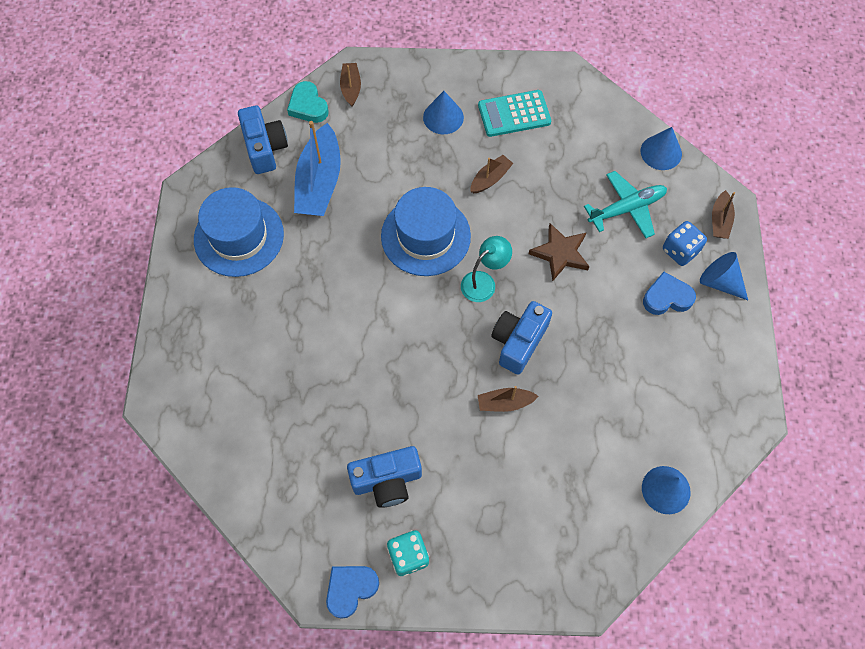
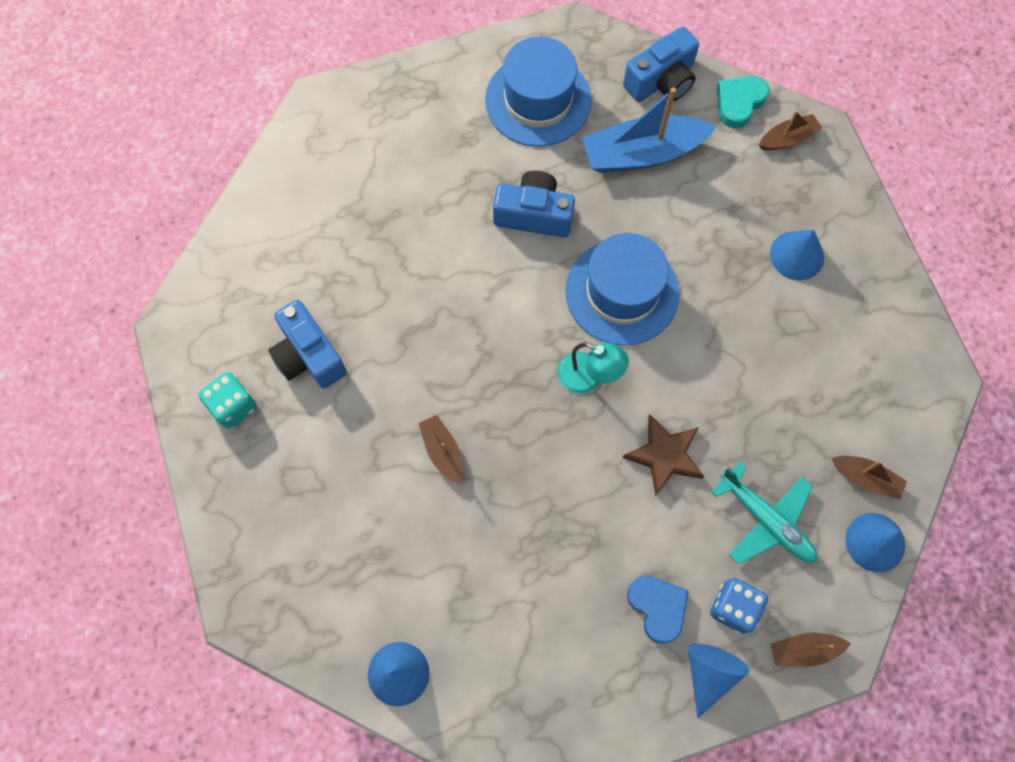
camera: 70 degrees right, 5 degrees up
blue heart [326,566,379,619] -> none
brown boat [470,155,513,193] -> brown boat moved to [832,456,907,500]
turquoise calculator [478,90,551,137] -> none
blue camera [491,301,552,375] -> blue camera moved to [493,171,575,237]

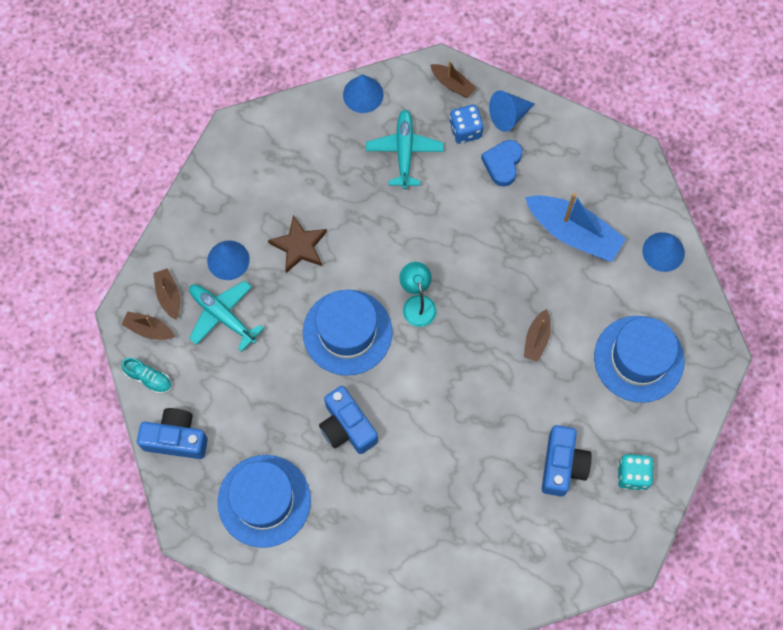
camera: 135 degrees left, 0 degrees up
blue boat [582,87,717,173] -> blue boat moved to [525,193,626,262]
brown star [623,415,704,496] -> brown star moved to [268,215,327,273]
turquoise heart [717,76,769,129] -> turquoise shoe [121,358,172,394]
brown boat [832,456,907,500] -> brown boat moved to [153,268,180,320]
none -> turquoise plane [189,280,264,351]
none -> blue hat [594,316,685,403]

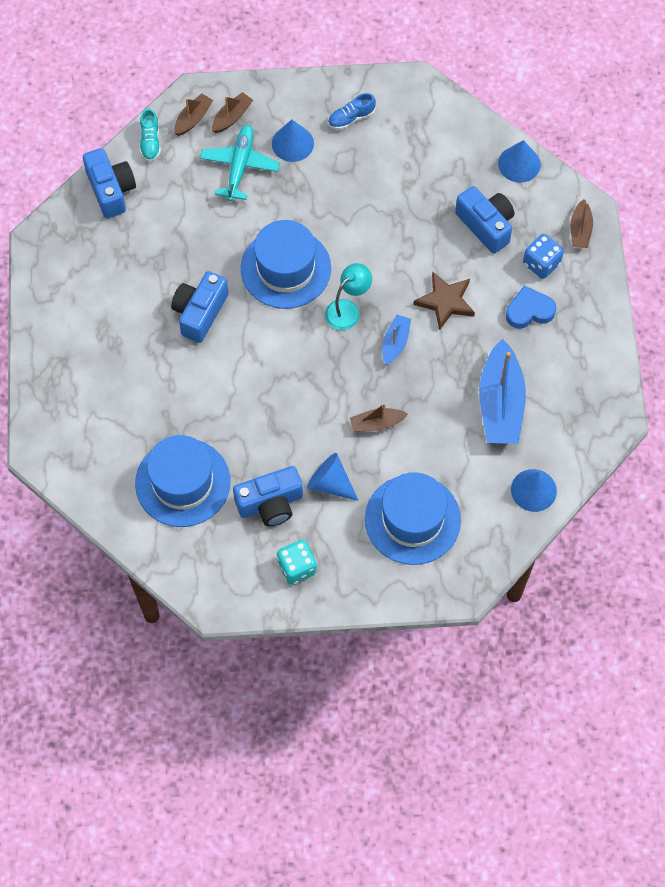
camera: 60 degrees right, 5 degrees down
brown boat [121,311,175,340] -> brown boat turned 45 degrees clockwise [174,93,213,136]
blue hat [218,455,311,548] -> blue hat moved to [135,435,230,527]
brown star [268,215,327,273] -> brown star moved to [413,271,475,331]
turquoise plane [366,110,444,189] -> blue camera [455,186,514,254]
blue cone [489,91,535,132] -> blue cone moved to [307,453,359,501]
none -> blue shoe [328,93,376,130]
none -> blue boat [382,315,411,365]

